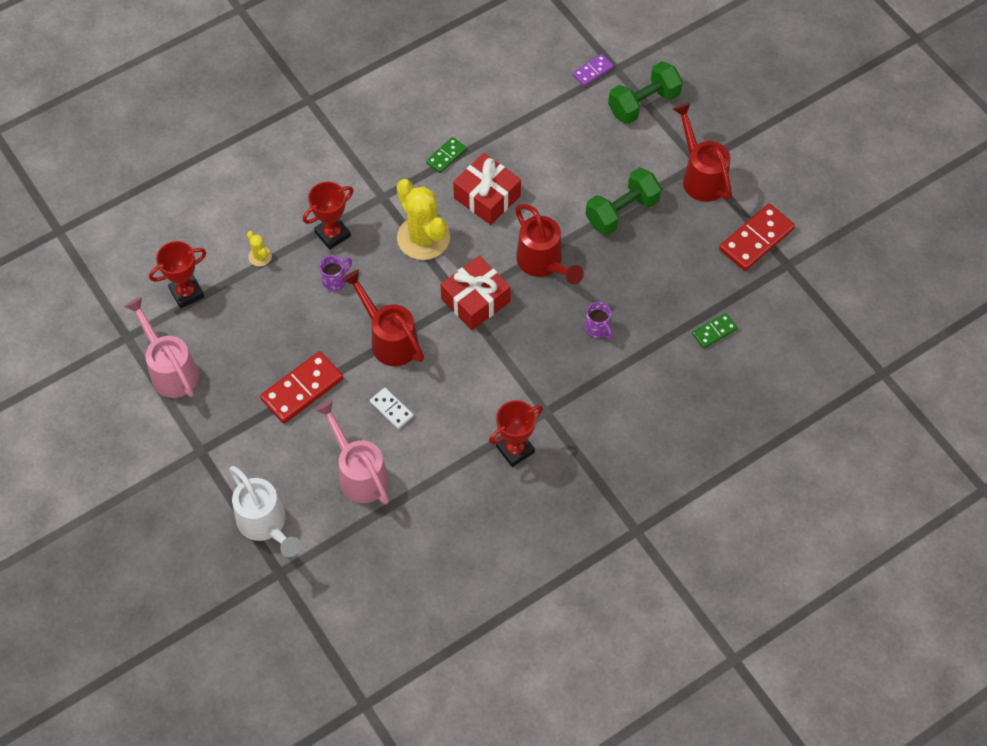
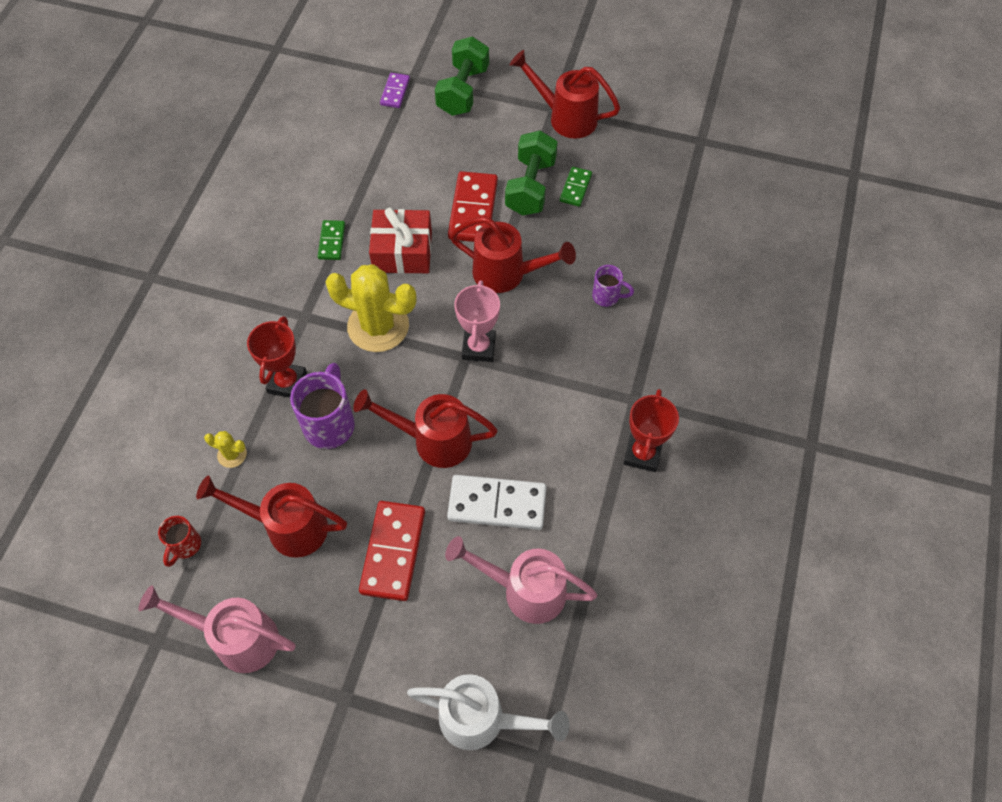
camera: 40 degrees left, 0 degrees up
red trophy [149,241,206,308] -> red mug [158,516,201,567]
purple mug [319,255,352,291] -> purple mug [290,363,355,449], size x1.78
white domino [370,388,414,429] -> white domino [447,475,547,530], size x1.81
red gift [441,256,511,330] -> pink trophy [454,280,500,362]
green domino [692,313,738,349] -> green domino moved to [560,167,592,207]
red domino [719,204,795,271] -> red domino moved to [448,171,498,242]
none -> red watering can [196,475,347,558]

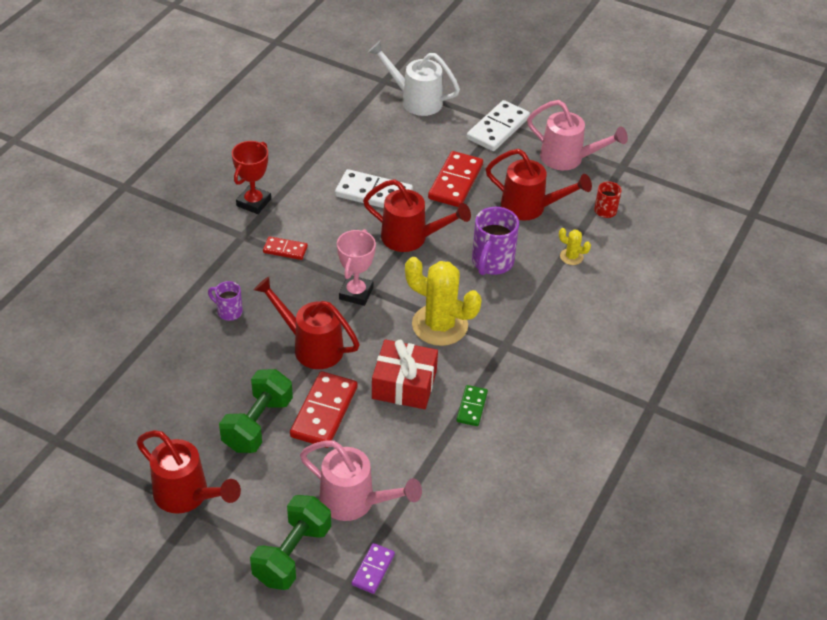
camera: 170 degrees left, 15 degrees down
red trophy [247,316,307,398] -> none
pink watering can [445,536,597,624] -> pink watering can moved to [300,440,422,521]
green domino [560,167,592,207] -> none
none -> red domino [263,236,308,260]
none -> white domino [467,100,530,151]

